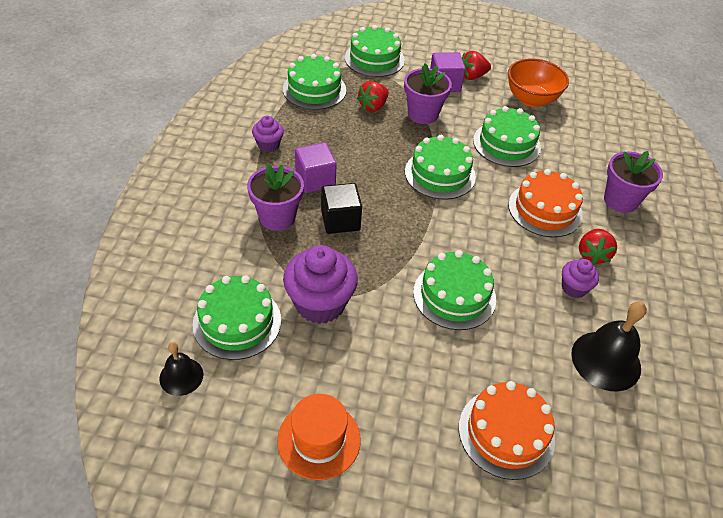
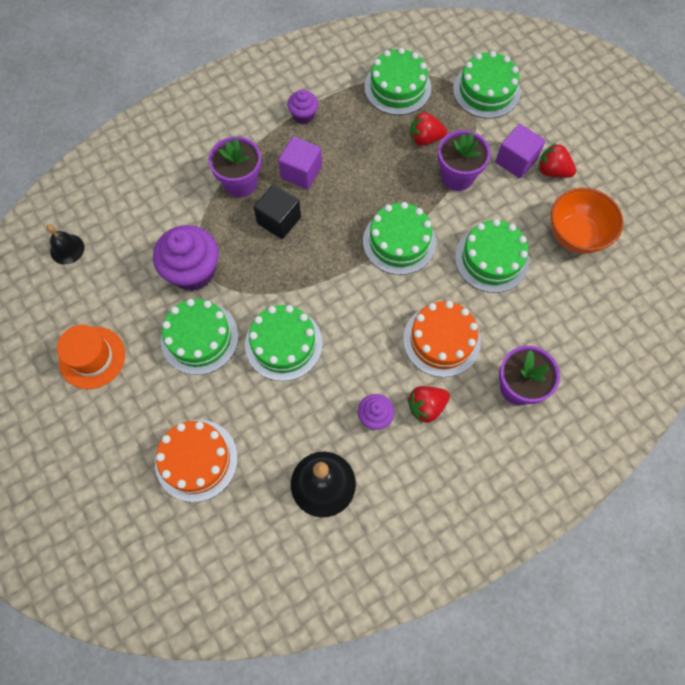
camera: 50 degrees right, 20 degrees up
green cake [192,275,281,360] -> green cake moved to [161,299,238,375]

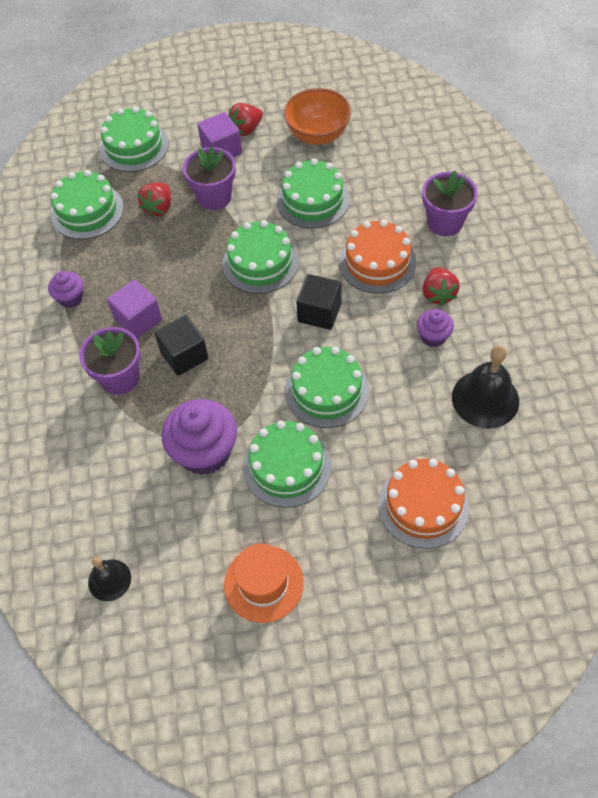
camera: 65 degrees left, 10 degrees down
none -> black cube [296,274,342,330]

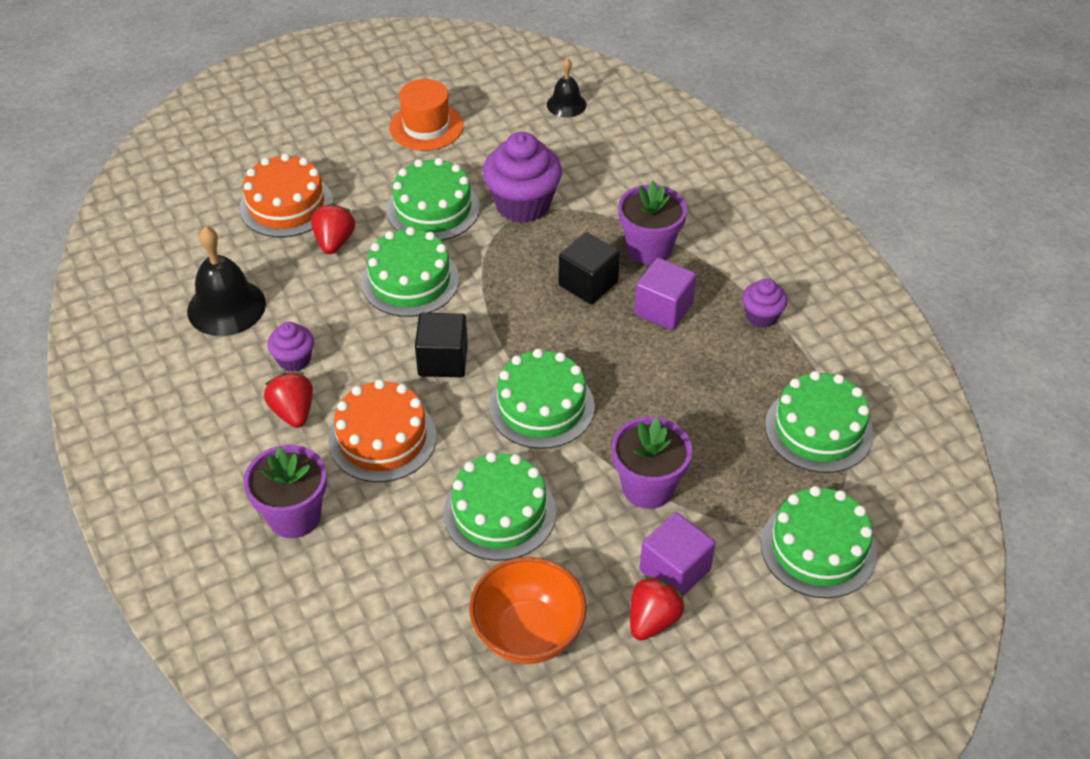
camera: 160 degrees right, 10 degrees down
red strawberry [138,182,171,217] -> red strawberry moved to [311,203,355,254]

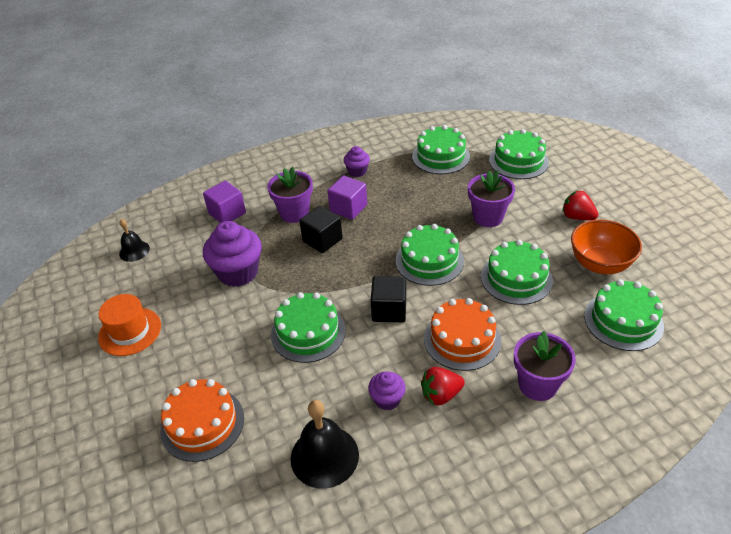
camera: 85 degrees left, 5 degrees down
red strawberry [311,203,355,254] -> none
green cake [387,158,480,241] -> green cake moved to [584,279,664,351]
purple cube [640,512,716,596] -> purple cube moved to [203,181,246,223]

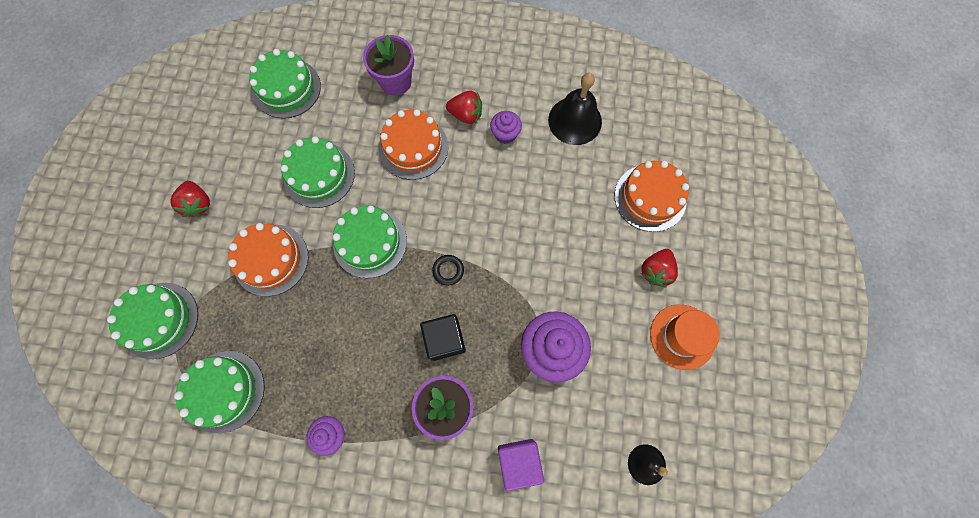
camera: 150 degrees left, 30 degrees up
green cake [271,292,346,363] -> none
purple cube [328,175,367,220] -> none
black cube [371,276,406,322] -> none
purple flower pot [468,170,515,227] -> orange cake [228,223,308,296]
orange bowl [571,220,642,274] -> none
none -> black ring [432,255,464,285]
none -> red strawberry [641,249,678,288]

